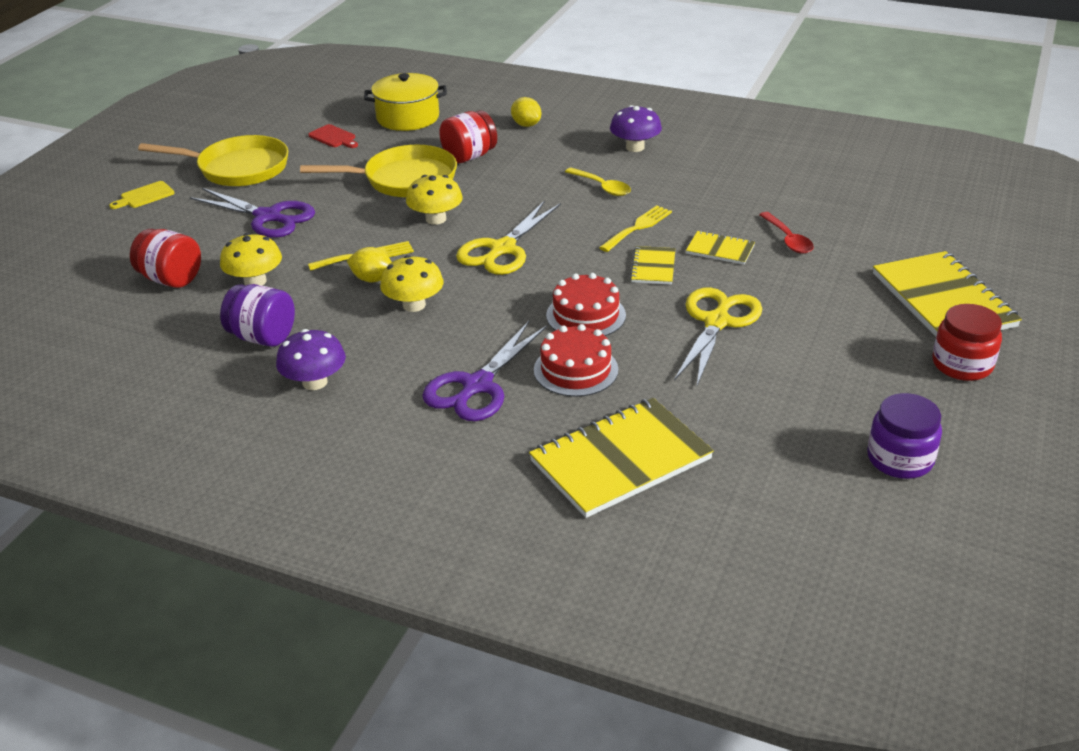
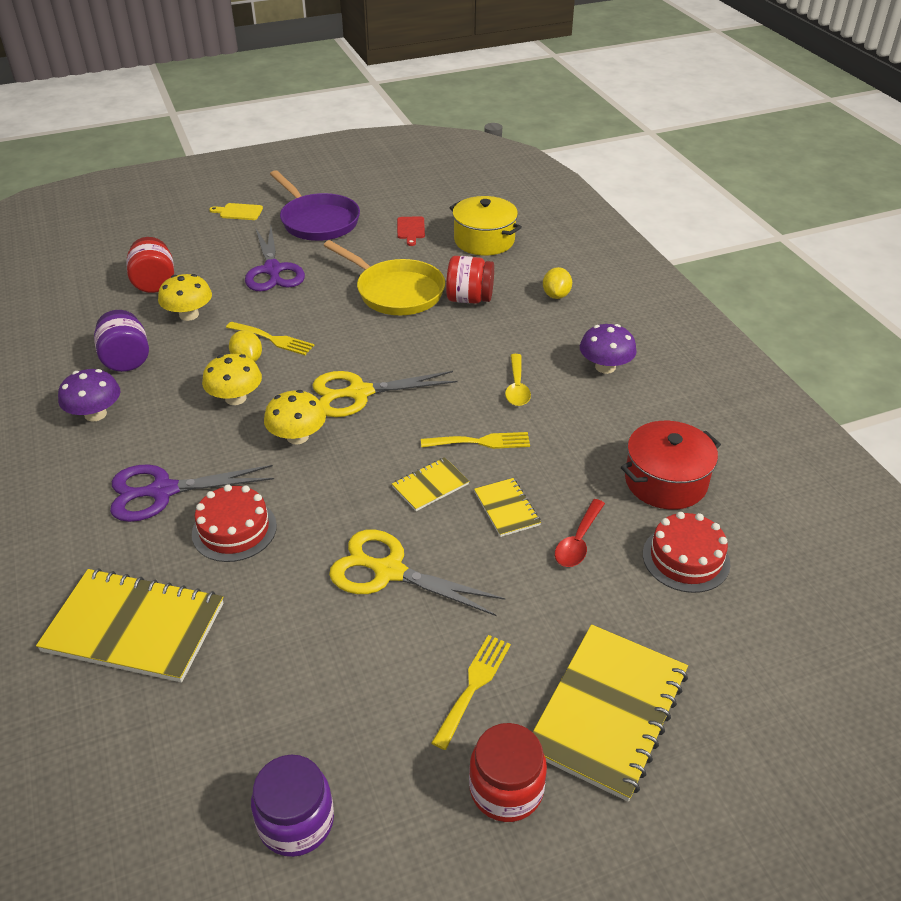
camera: 45 degrees right, 5 degrees up
yellow pan [138,135,288,186] -> purple pan [270,170,360,241]
yellow mushroom [406,175,463,225] -> yellow mushroom moved to [264,390,326,444]
red cake [546,273,626,336] -> red cake moved to [643,512,730,593]
yellow scissors [674,287,762,386] -> yellow scissors turned 135 degrees counterclockwise [329,530,505,616]
none -> yellow fork [431,635,511,750]
none -> red pot [621,421,721,510]

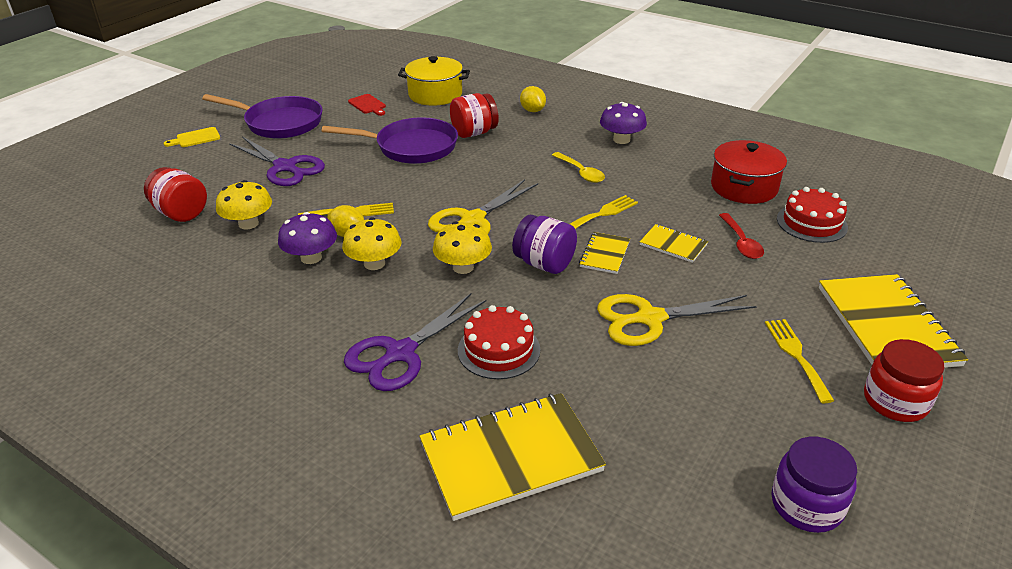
camera: 35 degrees left, 5 degrees down
purple mushroom [58,369,120,421] -> purple mushroom moved to [278,212,337,264]
purple jar [94,310,149,372] -> purple jar moved to [512,215,577,274]
yellow pan [323,240,445,315] -> purple pan [322,117,458,164]

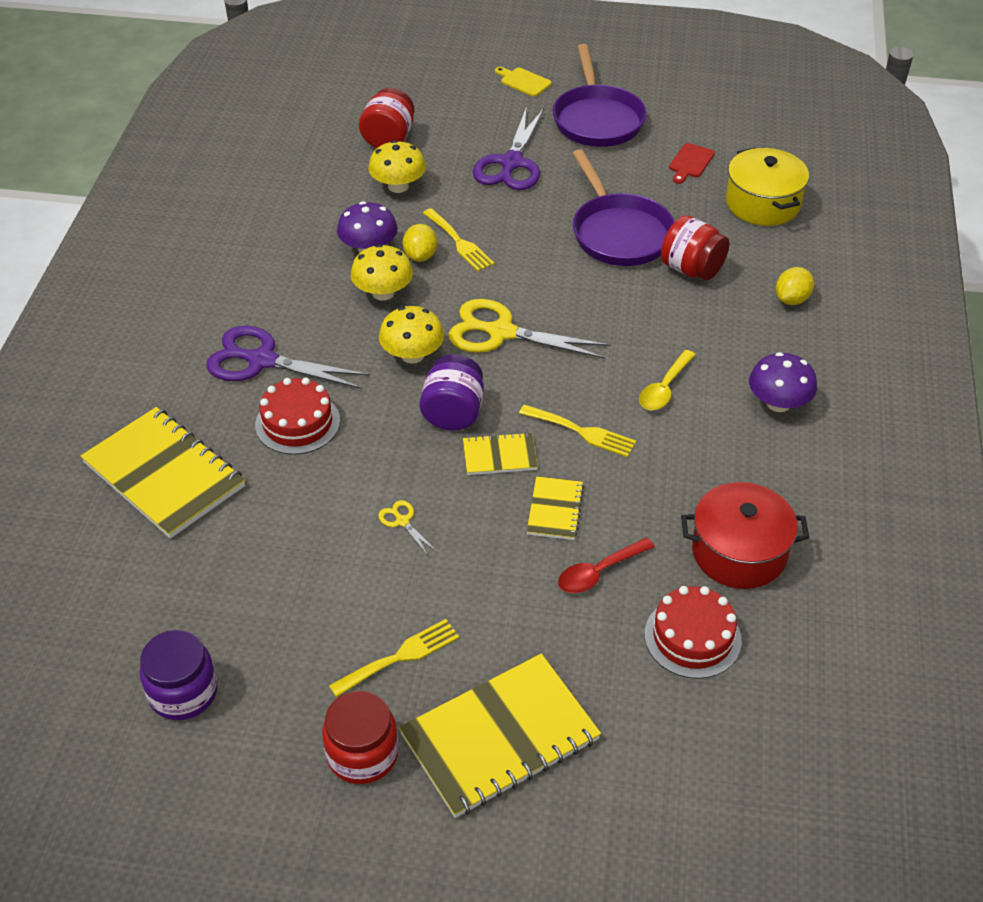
camera: 65 degrees right, 10 degrees up
yellow scissors [597,294,757,346] -> yellow scissors [378,500,437,555], size x0.42

